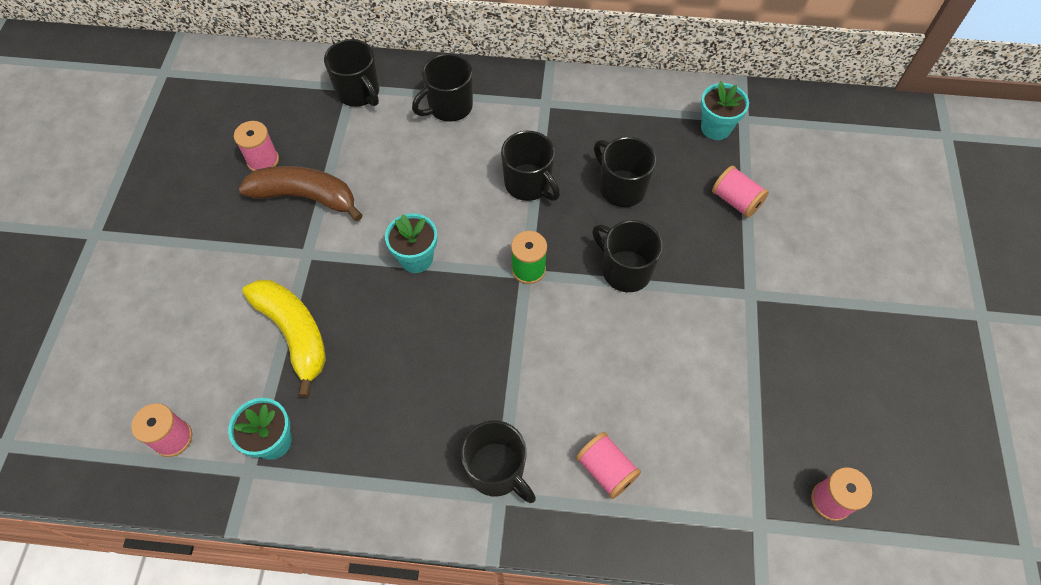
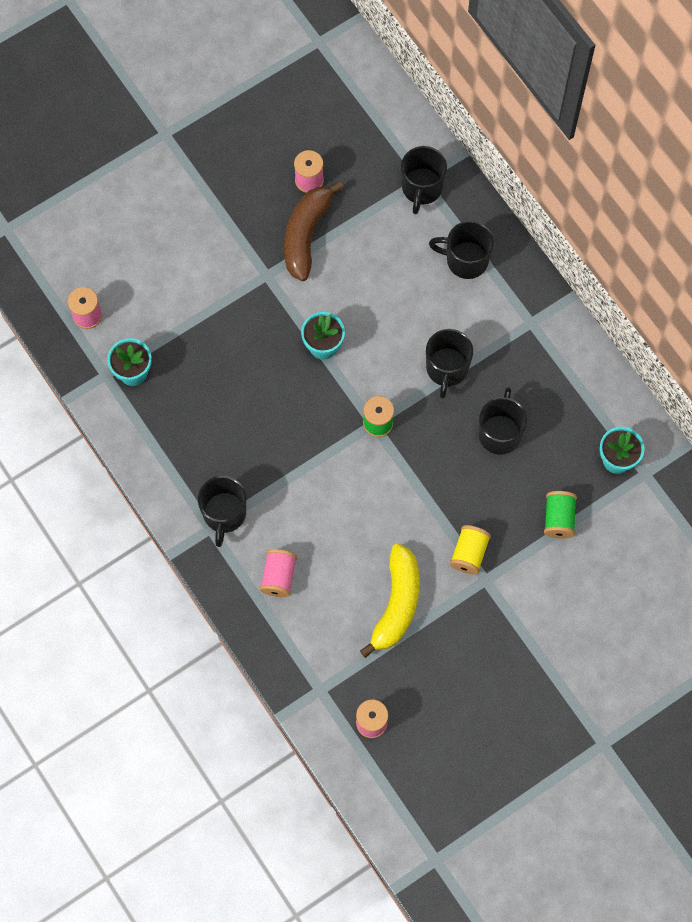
camera: 50 degrees right, 10 degrees up
brown banana [239,166,363,221] -> brown banana turned 135 degrees counterclockwise [284,181,344,281]
yellow banana [242,280,326,398] -> yellow banana moved to [360,544,420,658]
black mug [592,220,663,292] -> none
pink spool [712,166,769,218] -> green spool [544,491,577,539]
none -> yellow spool [450,525,491,575]

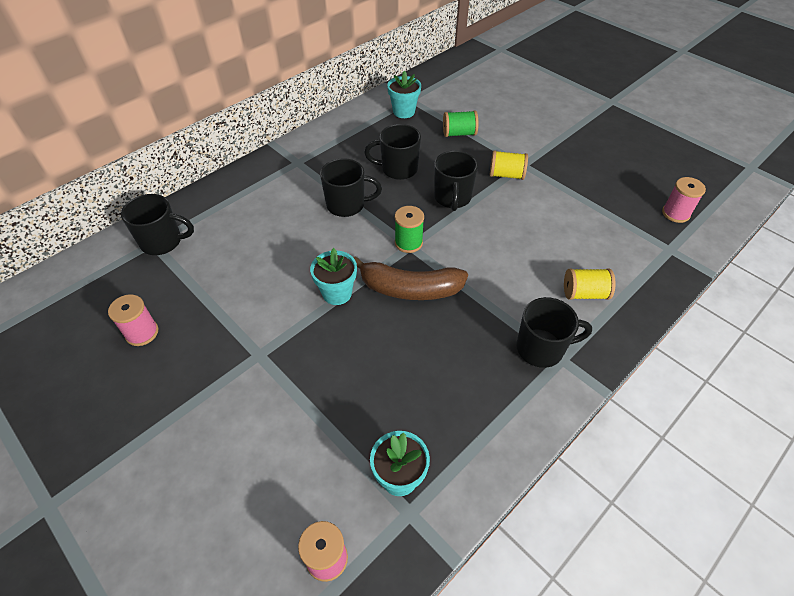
camera: 100 degrees left, 20 degrees down
pink spool [260,549,297,597] -> yellow spool [564,269,616,300]
brown banana [284,181,344,281] -> brown banana moved to [353,256,468,300]
yellow banana [360,544,420,658] -> none
black mug [429,221,494,279] -> black mug moved to [434,151,478,211]

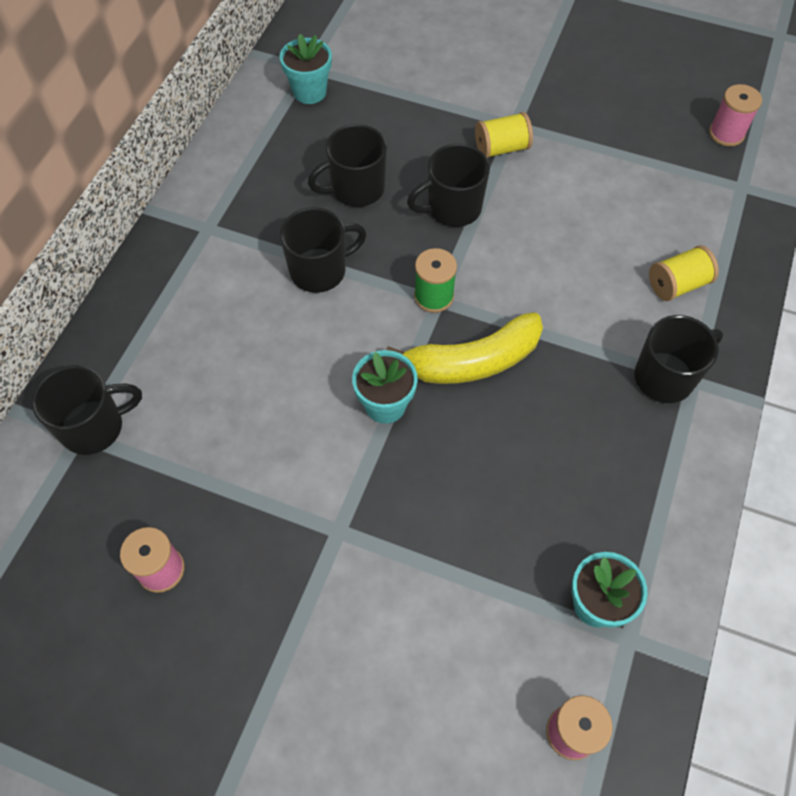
camera: 25 degrees left, 10 degrees up
brown banana [353,256,468,300] -> yellow banana [386,312,543,384]
black mug [434,151,478,211] -> black mug turned 90 degrees clockwise [407,144,490,227]
green spool [443,111,478,137] -> none

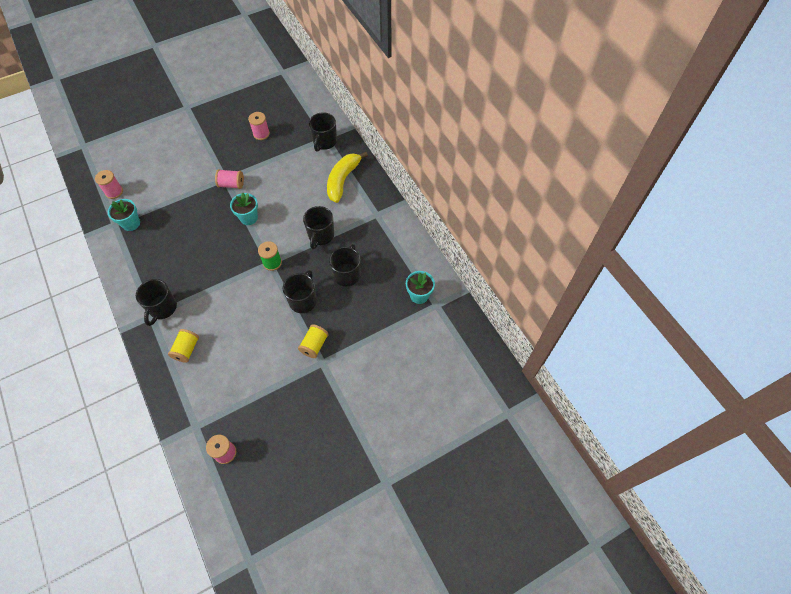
camera: 130 degrees right, 0 degrees up
yellow banana [386,312,543,384] -> yellow banana moved to [327,152,368,203]
none -> pink spool [215,169,244,189]

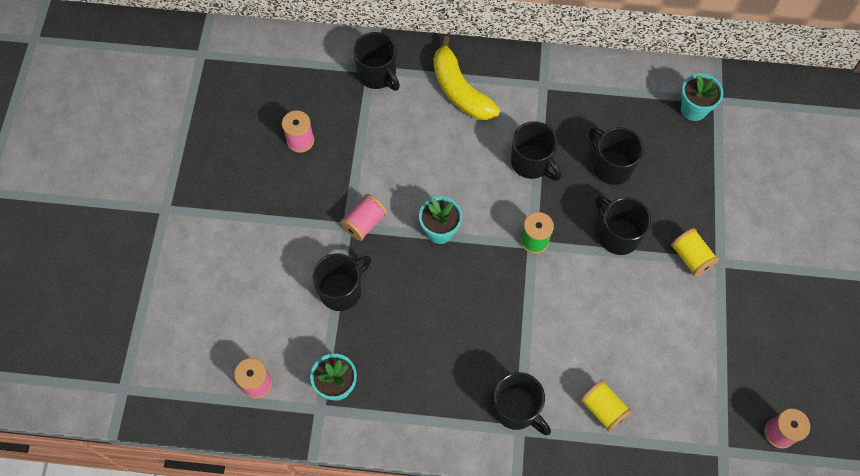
camera: 55 degrees left, 5 degrees up
none -> black mug [312,253,371,311]

